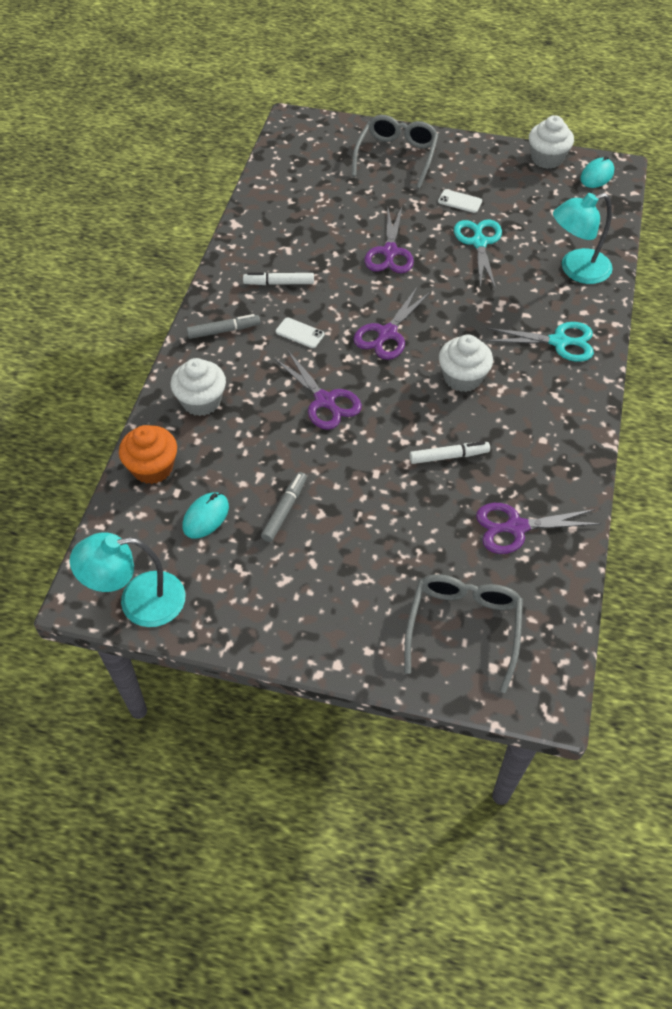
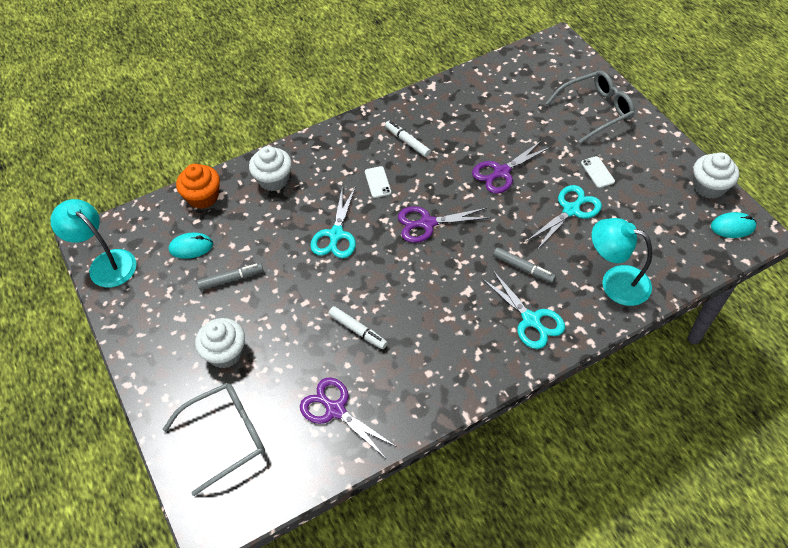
camera: 50 degrees right, 0 degrees up
grey marker [187,314,260,339] -> grey marker moved to [493,247,556,283]
purple scissors [274,350,362,430] -> turquoise scissors [310,185,356,258]
white cupcake [439,335,493,392] -> white cupcake moved to [195,318,245,368]

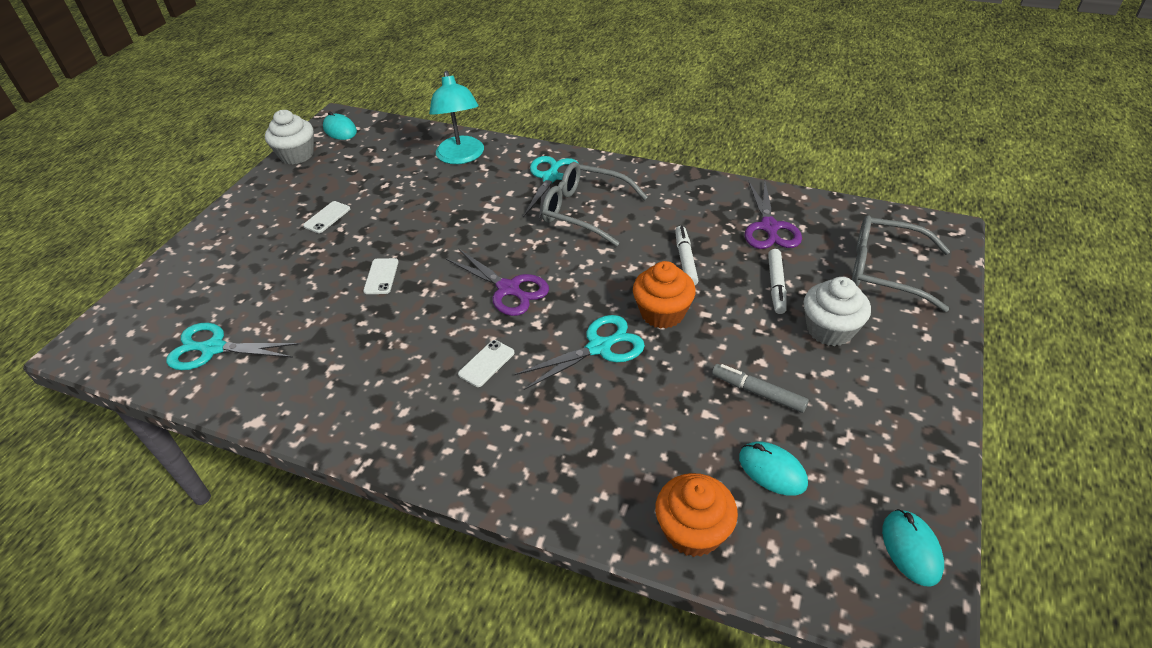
camera: 130 degrees left, 10 degrees down
turquoise lamp [50,199,137,288] -> turquoise mouse [882,509,944,587]
white cupcake [249,146,292,191] -> none
white marker [385,121,431,157] -> white marker moved to [768,249,787,314]
purple scissors [472,140,551,194] -> white phone [363,258,399,294]
grey marker [493,247,556,283] -> none
turquoise scissors [527,185,602,250] -> turquoise scissors moved to [166,323,300,370]
grey glasses [546,71,635,144] -> grey glasses moved to [542,162,648,246]
none -> orange cupcake [633,261,696,329]

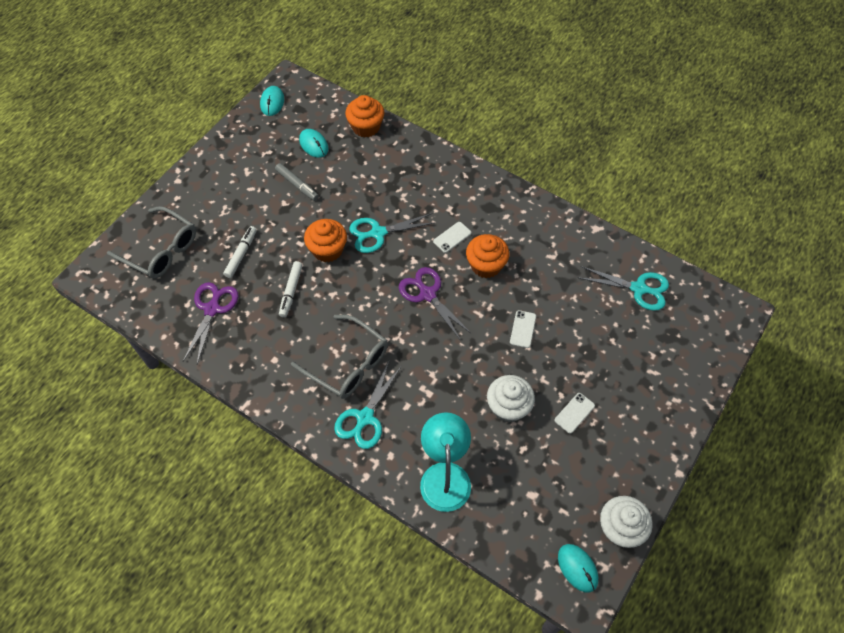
camera: 170 degrees left, 15 degrees up
white cupcake [804,277,871,346] -> white cupcake moved to [487,375,535,423]
none -> orange cupcake [466,234,509,278]

